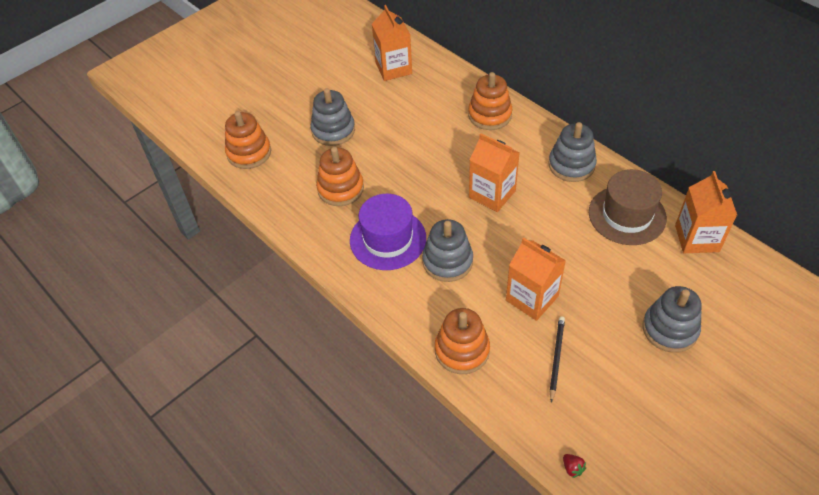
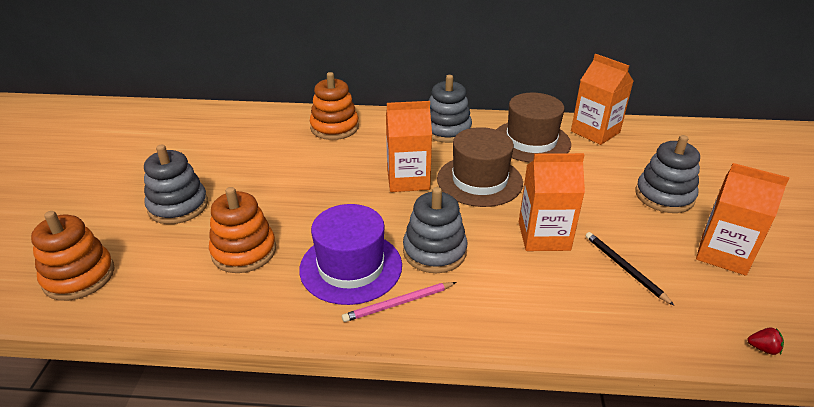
camera: 45 degrees left, 15 degrees down
orange carton [372,5,412,81] -> orange carton moved to [696,163,790,276]
orange stacking toy [435,308,490,374] -> none
none -> pink pencil [342,282,457,322]
none -> brown hat [437,127,523,207]

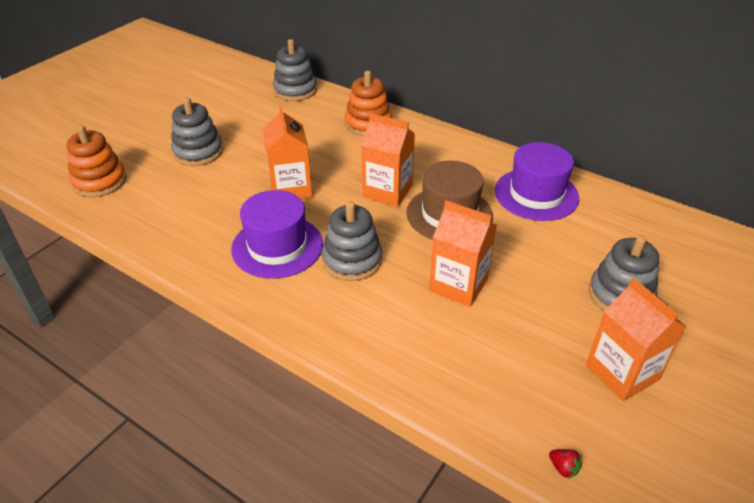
camera: 30 degrees right, 5 degrees up
orange stacking toy [209,187,276,273] -> none
pink pencil [342,282,457,322] -> none
grey stacking toy [429,75,472,143] -> grey stacking toy moved to [273,39,317,101]
brown hat [496,93,571,163] -> purple hat [495,142,579,221]
orange carton [571,54,633,145] -> orange carton moved to [263,106,312,199]
black pencil [586,232,675,306] -> none

